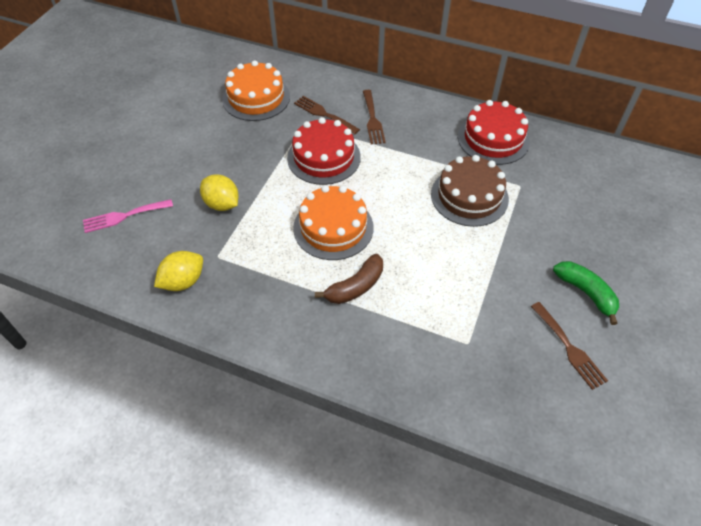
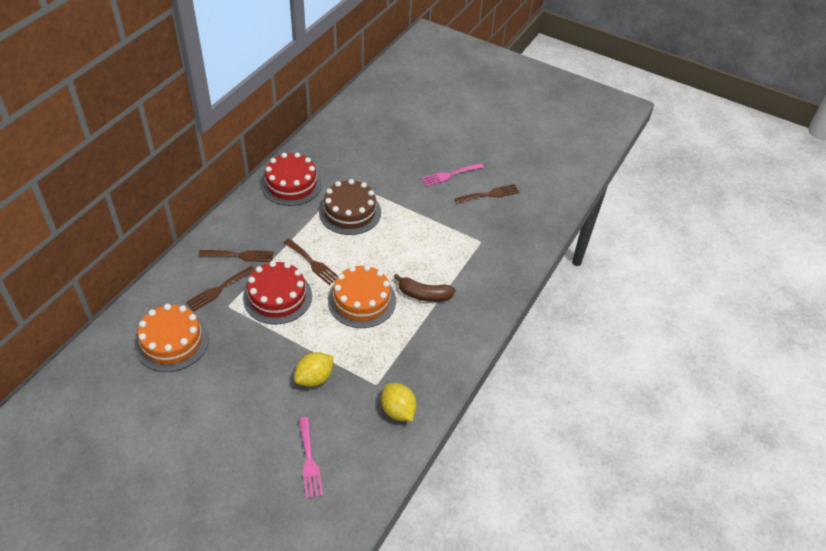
camera: 85 degrees left, 5 degrees down
brown banana [315,254,383,304] -> brown banana turned 135 degrees clockwise [394,274,455,302]
green banana [553,261,619,325] -> pink fork [421,163,484,187]
none -> brown fork [283,238,338,285]

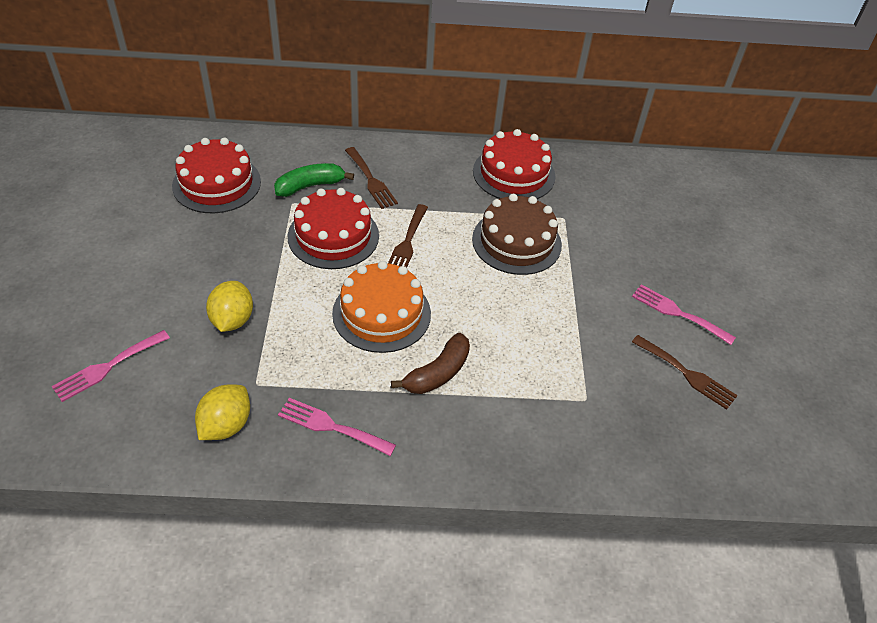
camera: 60 degrees right, 0 degrees up
orange cake [135,304,209,372] -> red cake [172,138,261,213]
brown fork [186,266,255,311] -> green banana [274,163,354,197]
yellow lemon [294,352,334,387] -> yellow lemon turned 75 degrees clockwise [206,281,253,332]
brown banana [394,274,455,302] -> brown banana turned 120 degrees counterclockwise [391,333,470,394]
none -> pink fork [278,398,396,456]

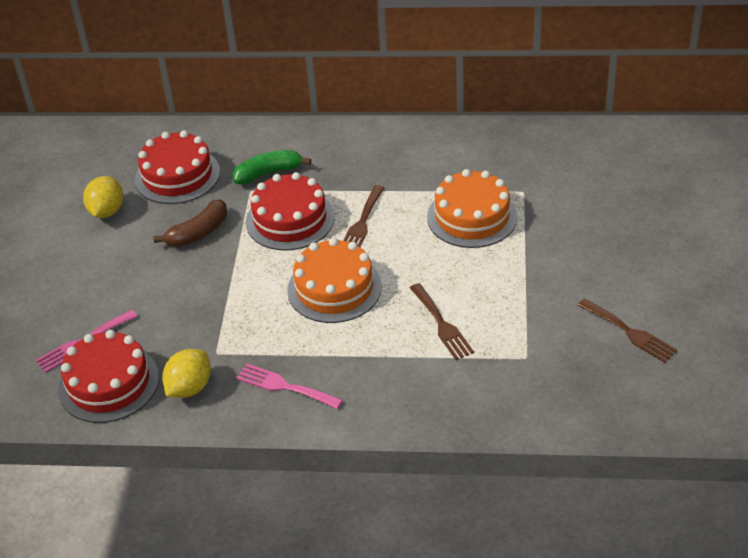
camera: 10 degrees right, 5 degrees down
yellow lemon [206,281,253,332] -> yellow lemon moved to [83,176,123,218]
brown fork [345,147,398,209] -> brown fork moved to [410,283,474,360]
brown banana [391,333,470,394] -> brown banana moved to [154,199,227,247]
brown cake [472,194,562,275] -> orange cake [427,169,518,248]
red cake [473,129,555,199] -> red cake moved to [58,330,159,423]
pink fork [632,284,736,345] -> none

